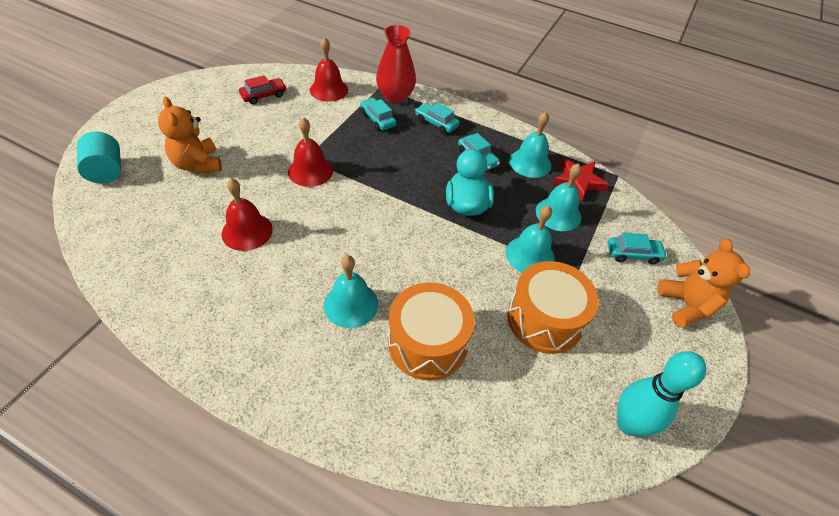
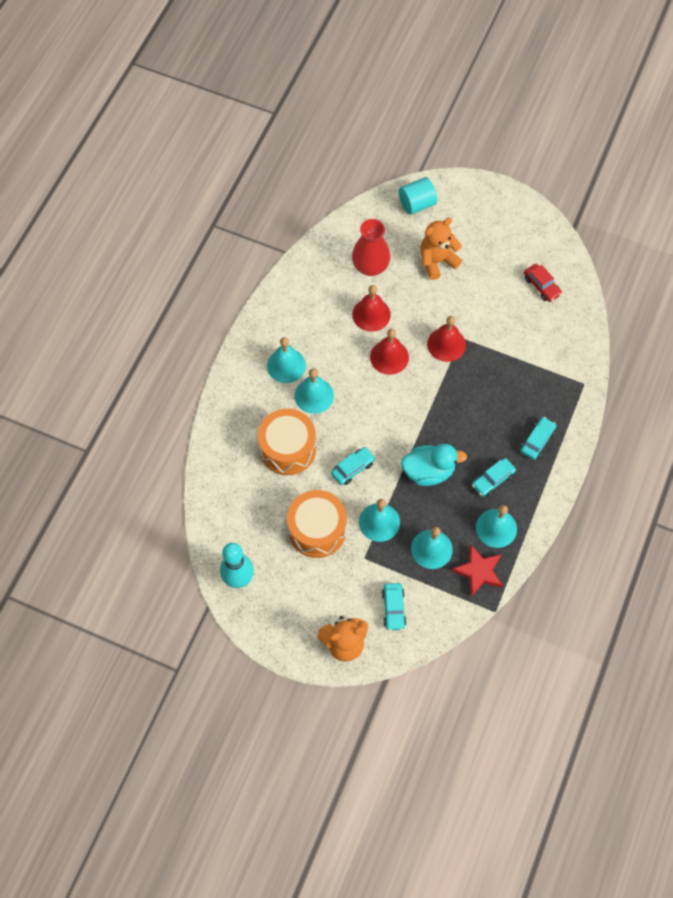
camera: 90 degrees right, 15 degrees up
red bell [310,37,348,102] -> red bell moved to [370,329,409,375]
turquoise car [360,98,397,131] -> turquoise car moved to [331,447,376,485]
red vase [376,25,416,104] -> red vase moved to [352,219,391,276]
none -> turquoise bell [267,337,306,383]

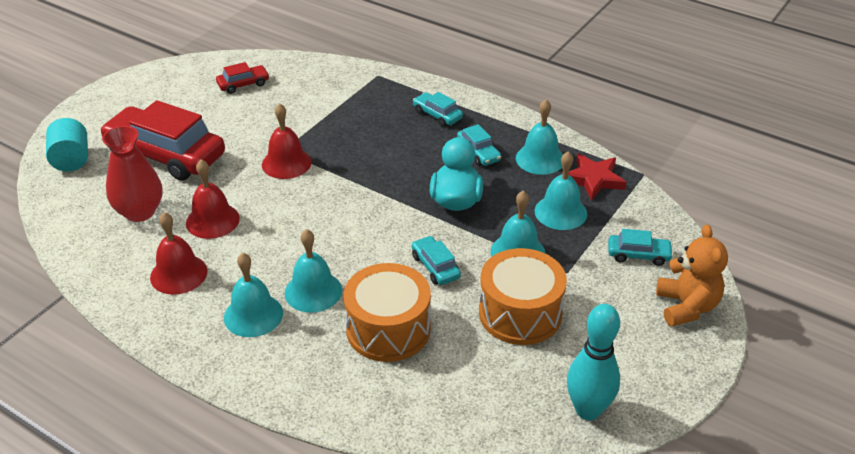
camera: 80 degrees left, 25 degrees down
red bell [370,329,409,375] -> red bell moved to [150,212,207,295]
orange teddy bear [420,218,462,280] -> red car [100,100,225,181]

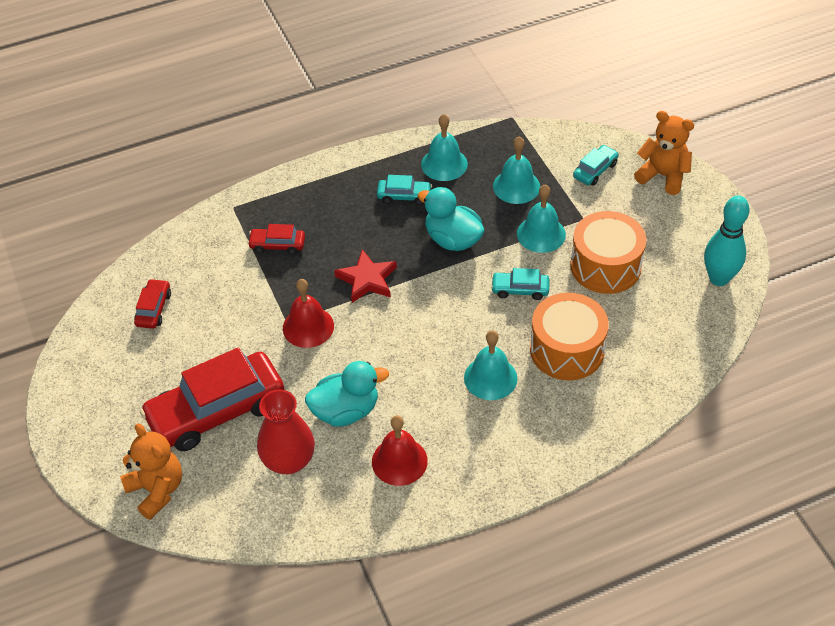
camera: 55 degrees left, 10 degrees up
turquoise cylinder [46,118,88,171] -> orange teddy bear [120,424,182,520]
red bell [186,160,240,239] -> turquoise duck [305,361,389,427]
turquoise bell [224,253,283,337] -> none
turquoise car [413,92,463,127] -> none
red star [568,153,627,201] -> red star moved to [334,249,397,303]
none -> red car [247,224,305,255]

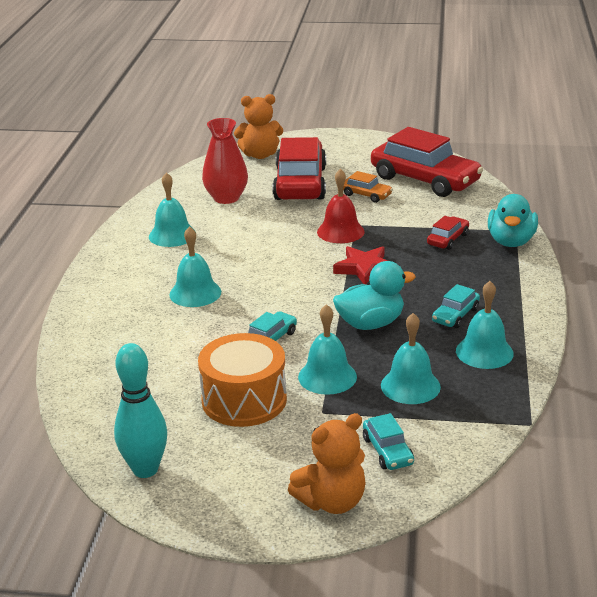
camera: 120 degrees right, 20 degrees down
red car [134,279,171,329] -> red car [371,127,483,197], size x2.23
turquoise duck [305,361,389,427] -> turquoise duck moved to [488,194,538,247]
red bell [372,415,428,486] -> turquoise bell [149,172,196,247]
orange drum [530,293,609,380] -> none
none -> orange car [343,171,393,203]

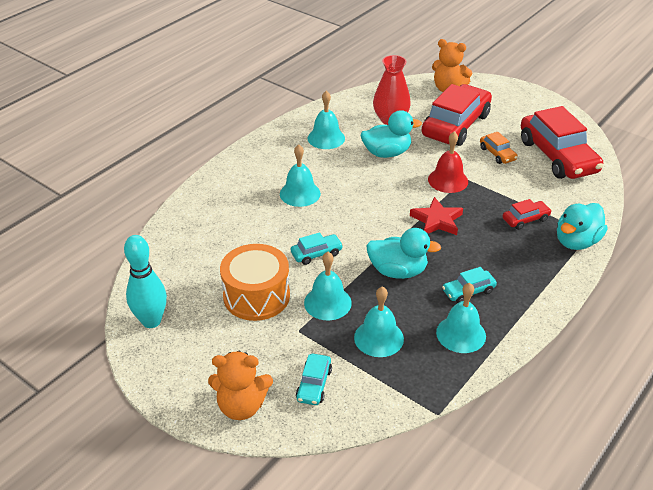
camera: 30 degrees right, 10 degrees up
none -> turquoise duck [361,110,422,158]

